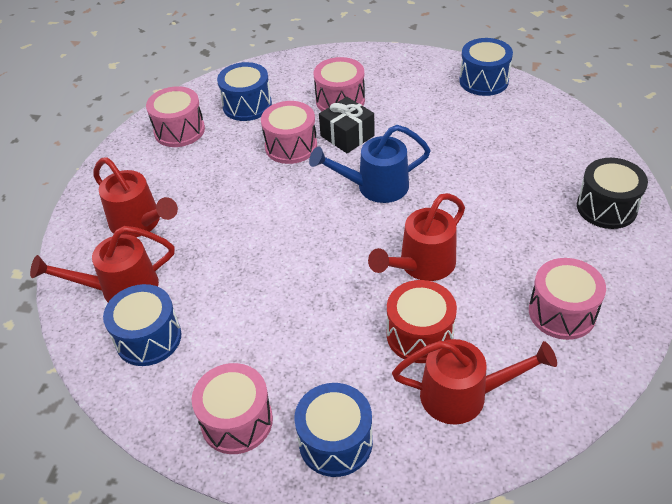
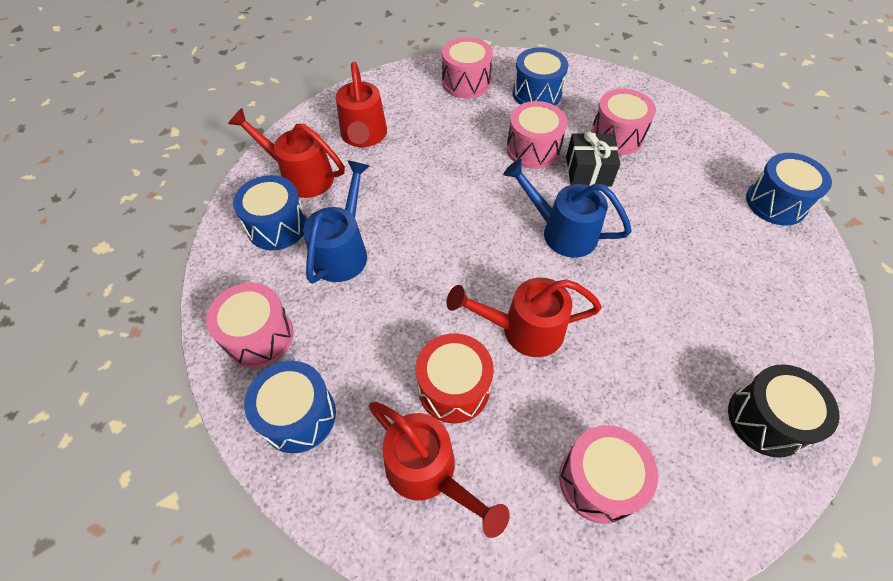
camera: 40 degrees right, 10 degrees up
none -> blue watering can [303,160,369,284]

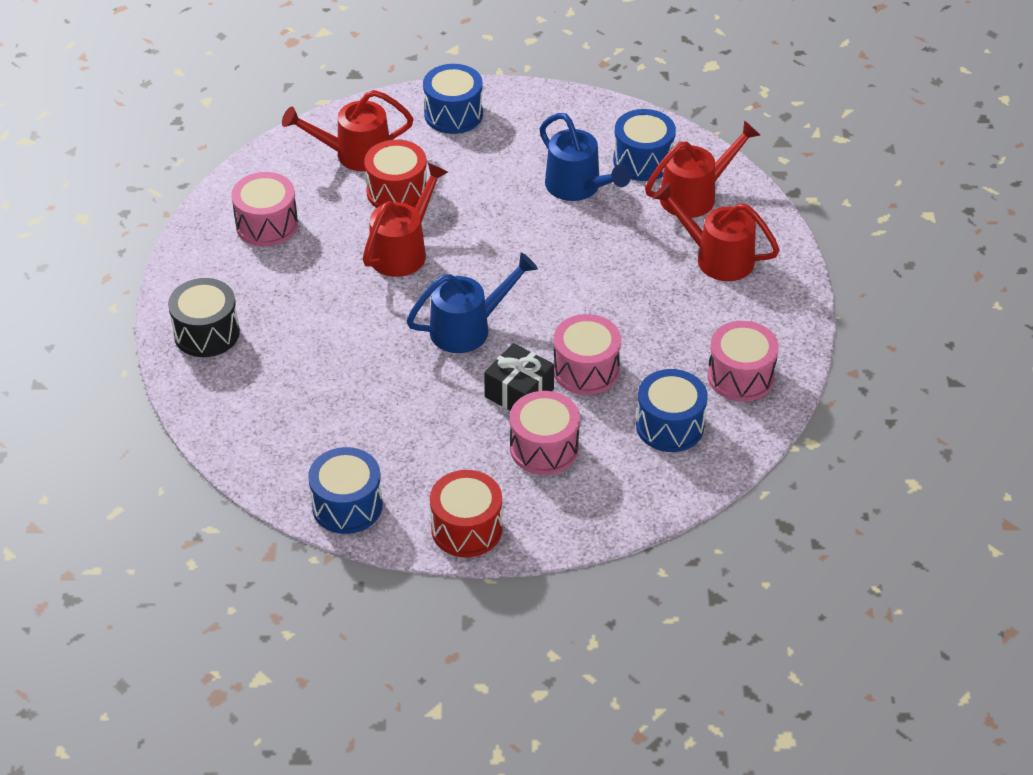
camera: 125 degrees right, 10 degrees down
pink drum [206,283,294,368] -> none
none -> red drum [430,470,503,557]

